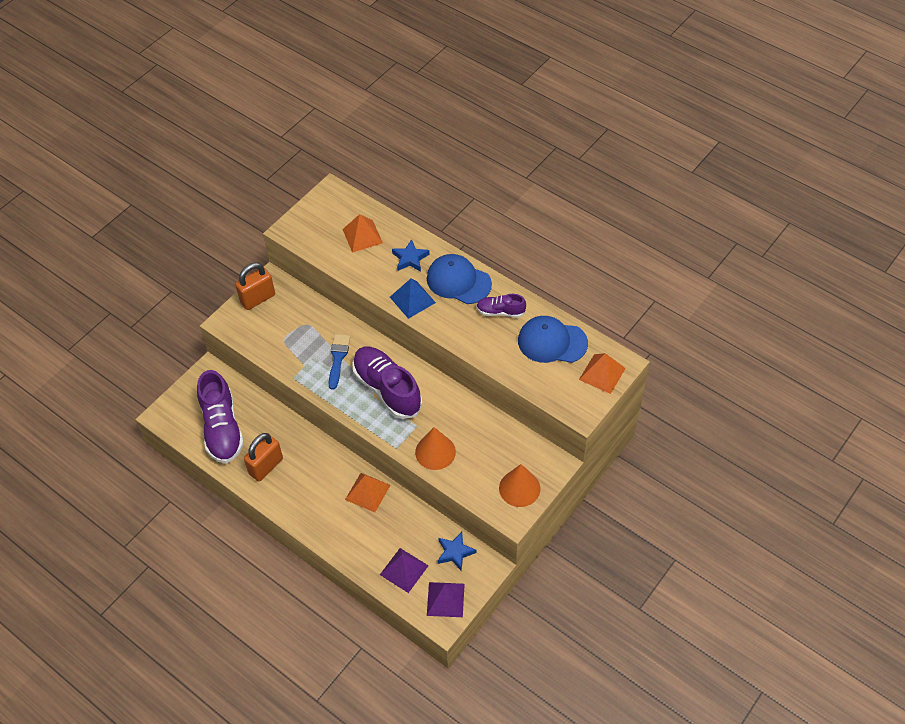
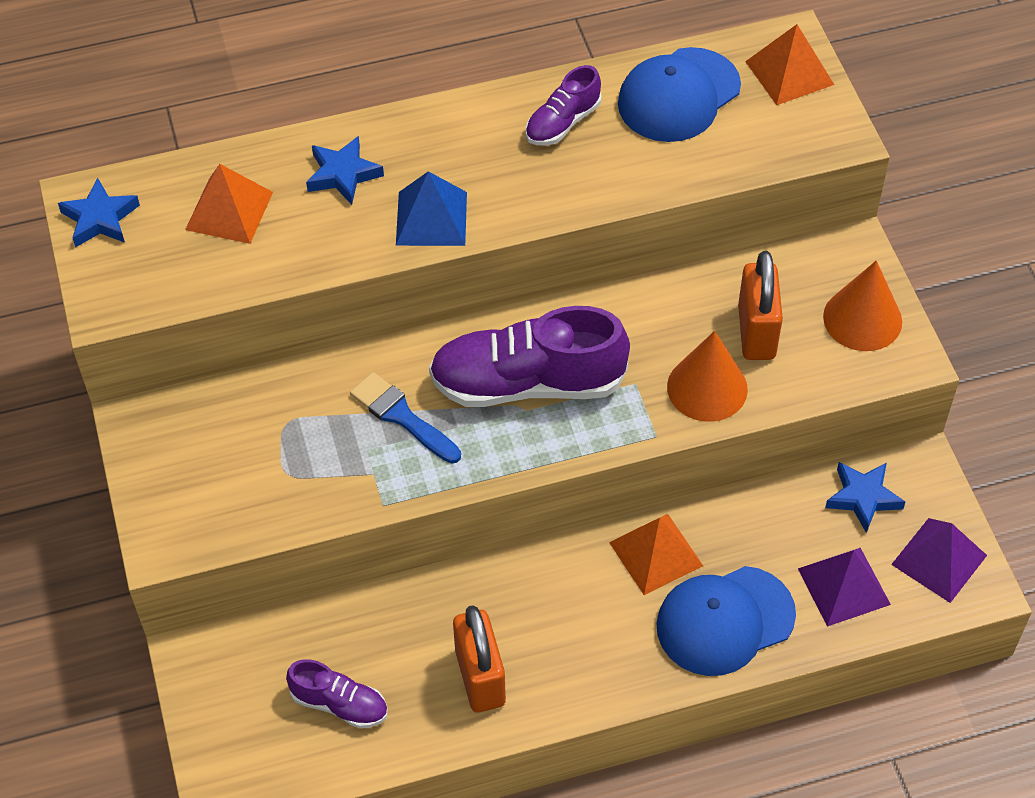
camera: 55 degrees left, 0 degrees up
purple shoe [197,370,244,464] -> purple shoe [286,659,388,728], size x0.51
orange padlock [235,263,275,310] -> orange padlock moved to [738,251,783,360]
blue cap [427,254,492,304] -> blue cap moved to [656,566,796,676]
none -> blue star [58,178,140,247]

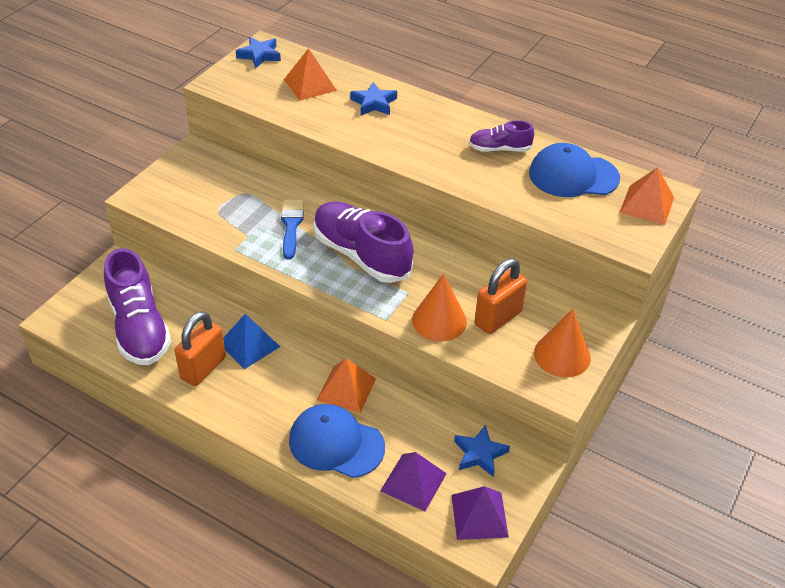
camera: 45 degrees right, 10 degrees down
purple shoe [286,659,388,728] -> purple shoe [104,248,171,365], size x1.94
blue pyramid [396,171,467,246] -> blue pyramid moved to [223,314,280,369]

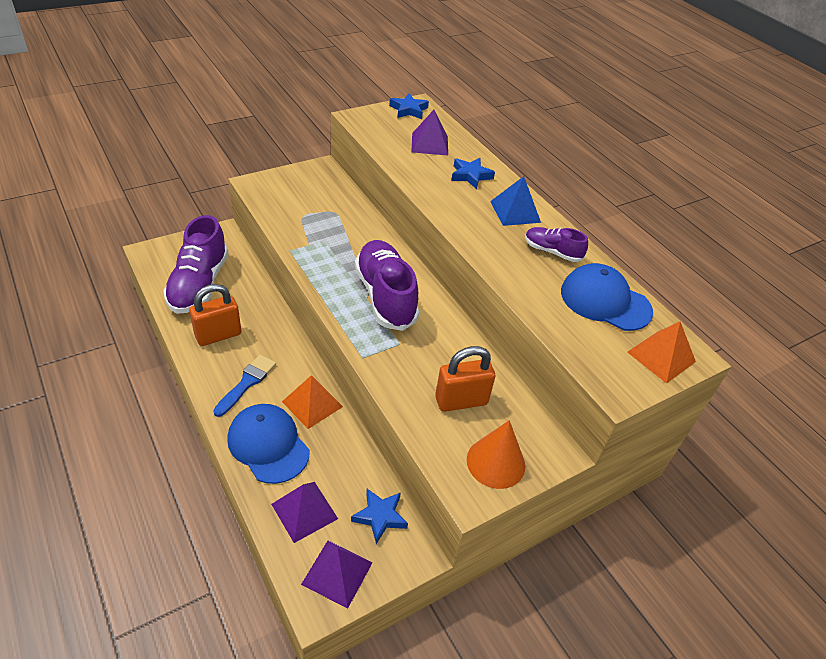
camera: 25 degrees right, 0 degrees up
blue pyramid [223,314,280,369] -> blue pyramid moved to [490,176,541,226]
blue brush [281,199,304,259] -> blue brush moved to [213,355,276,417]
orange pyramid [284,48,337,100] -> purple pyramid [412,110,448,156]
orange cone [412,274,467,341] -> none

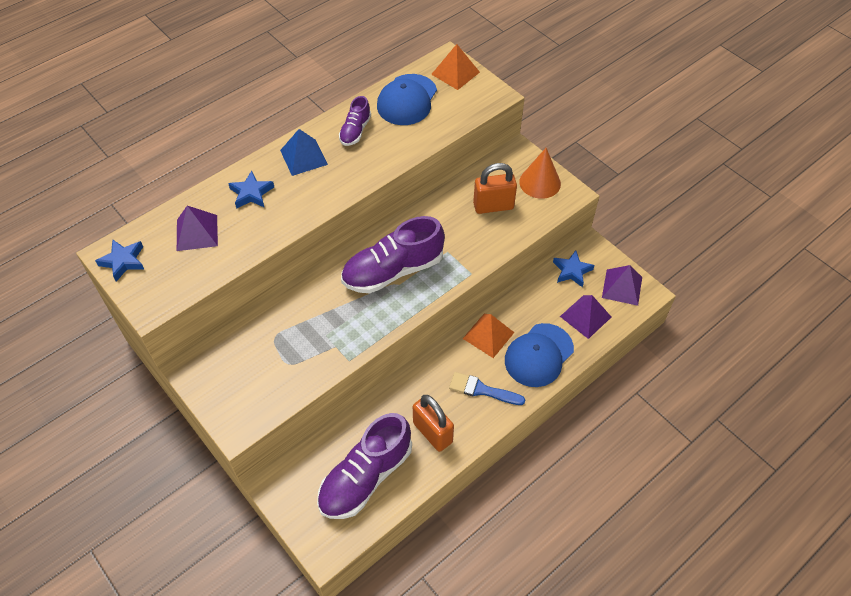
camera: 95 degrees left, 10 degrees up
purple shoe [164,215,229,314] -> purple shoe turned 135 degrees clockwise [317,413,412,519]
orange padlock [435,346,495,412] -> orange padlock turned 75 degrees counterclockwise [473,163,517,214]

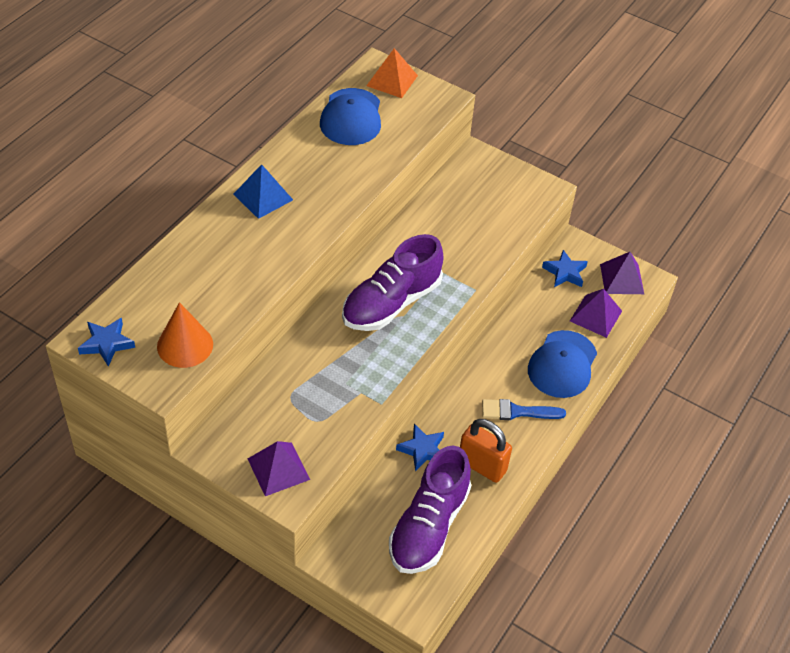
camera: 20 degrees left, 5 degrees down
purple pyramid [177,206,218,251] -> purple pyramid moved to [248,441,310,496]
blue star [228,171,274,209] -> blue star moved to [396,424,444,472]
purple shoe [339,96,371,146] -> none
orange pyramid [463,314,515,358] -> none
orange padlock [473,163,517,214] -> none
orange cone [519,148,561,199] -> orange cone moved to [157,302,213,368]

